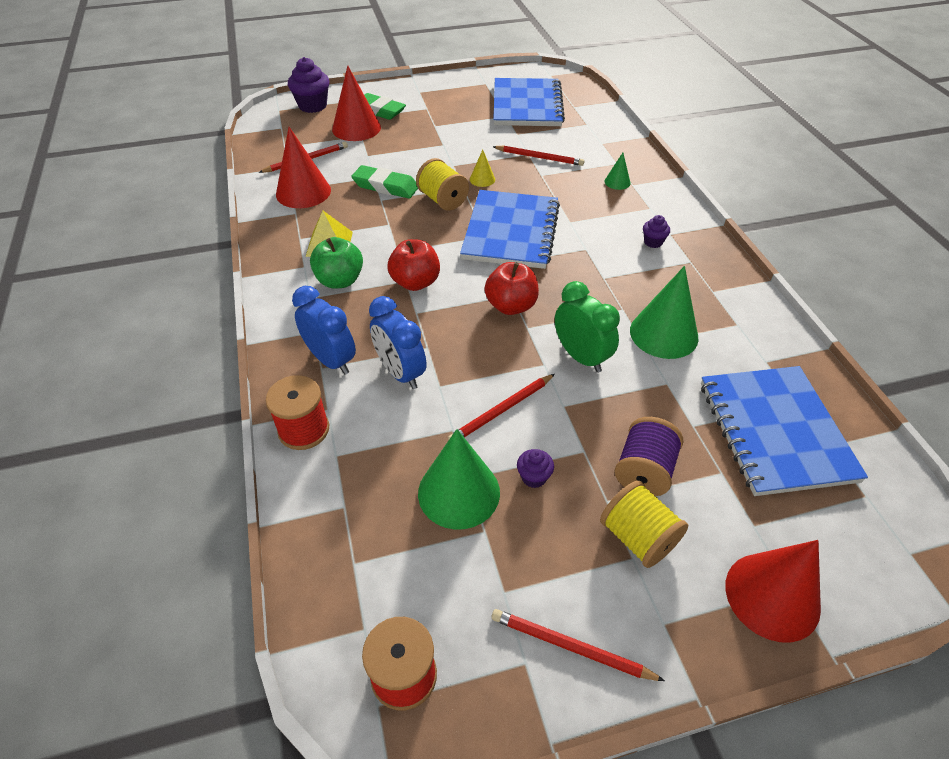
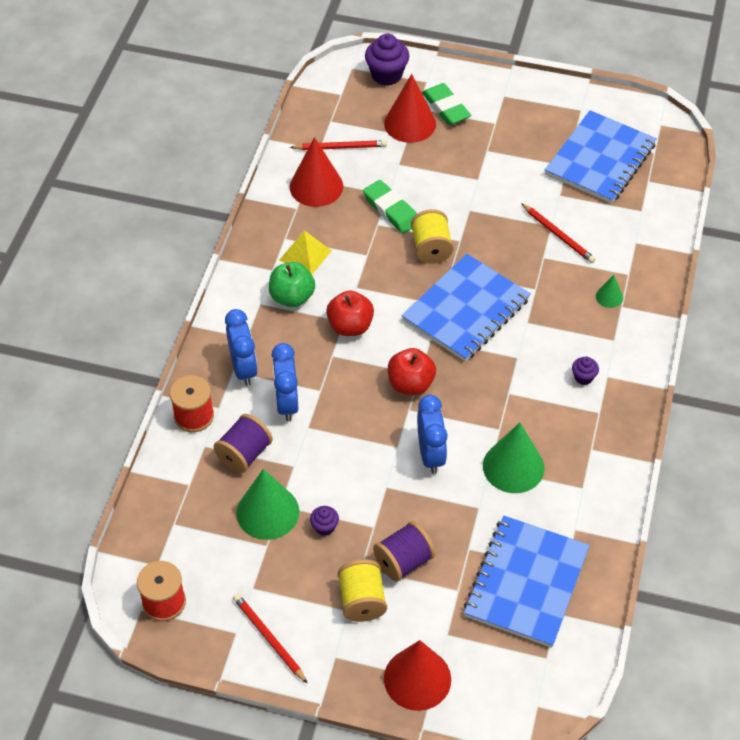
camera: 30 degrees right, 5 degrees up
red pencil [448,374,555,440] -> none
yellow cone [470,150,495,187] -> none
green clock [555,281,620,373] -> blue clock [417,395,448,474]
none -> purple spool [214,414,273,473]

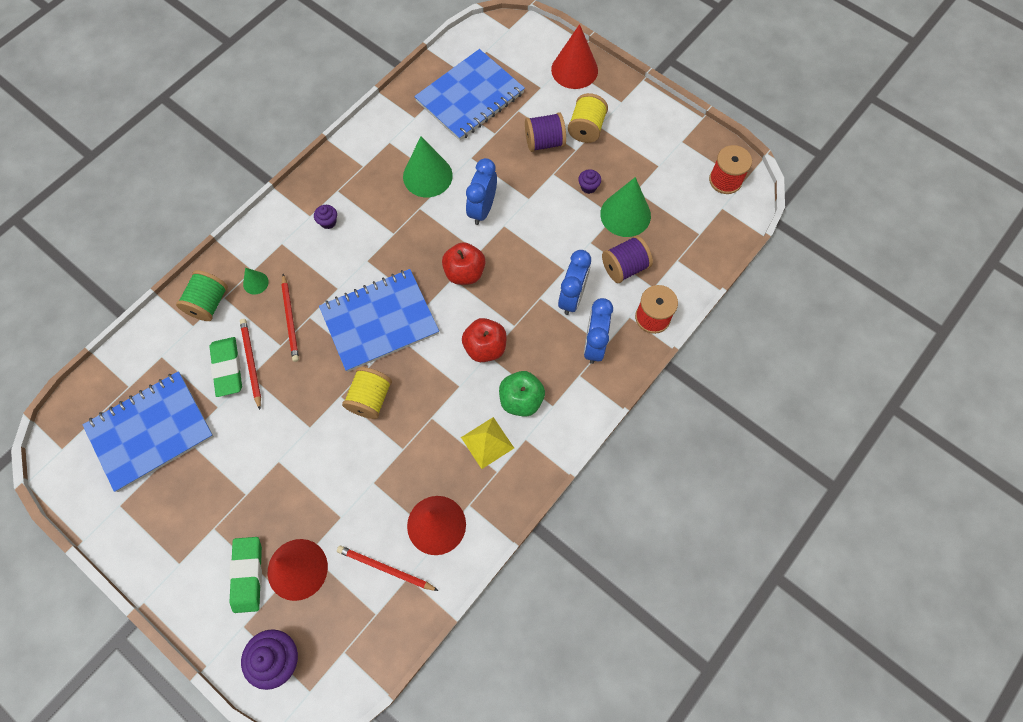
camera: 155 degrees left, 15 degrees up
red pencil [233,594,308,684] -> red pencil moved to [281,274,299,362]
green eraser [363,180,417,234] -> green eraser moved to [210,337,242,397]
none -> green spool [176,270,228,321]

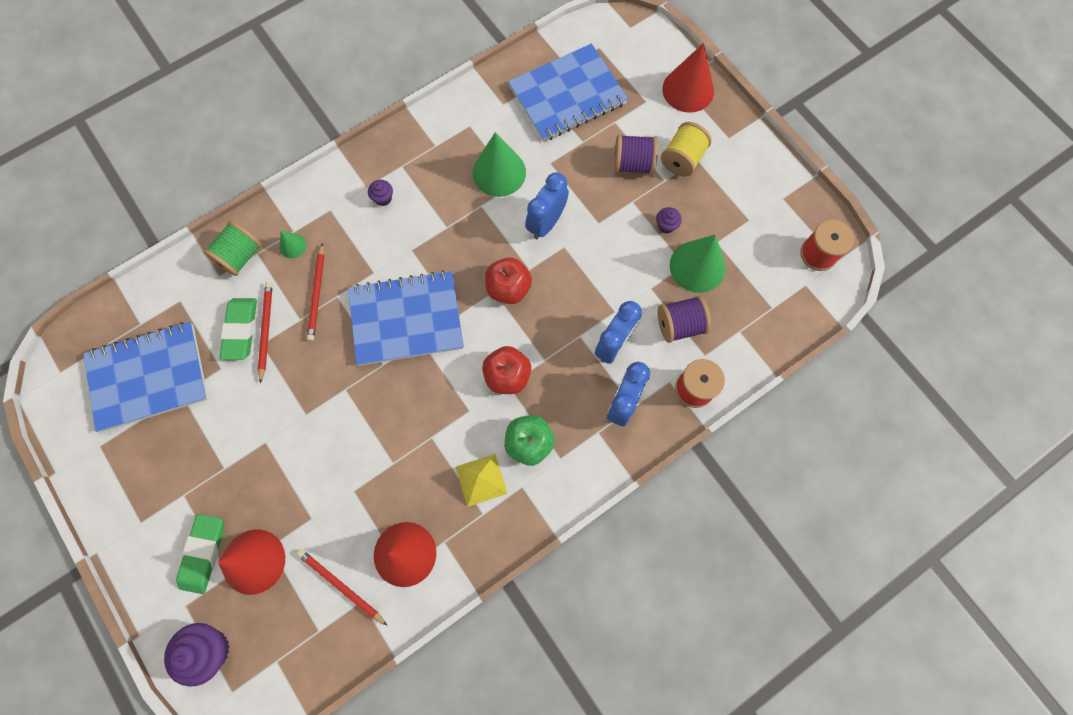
camera: 15 degrees right, 5 degrees up
yellow spool [342,367,392,419] -> none

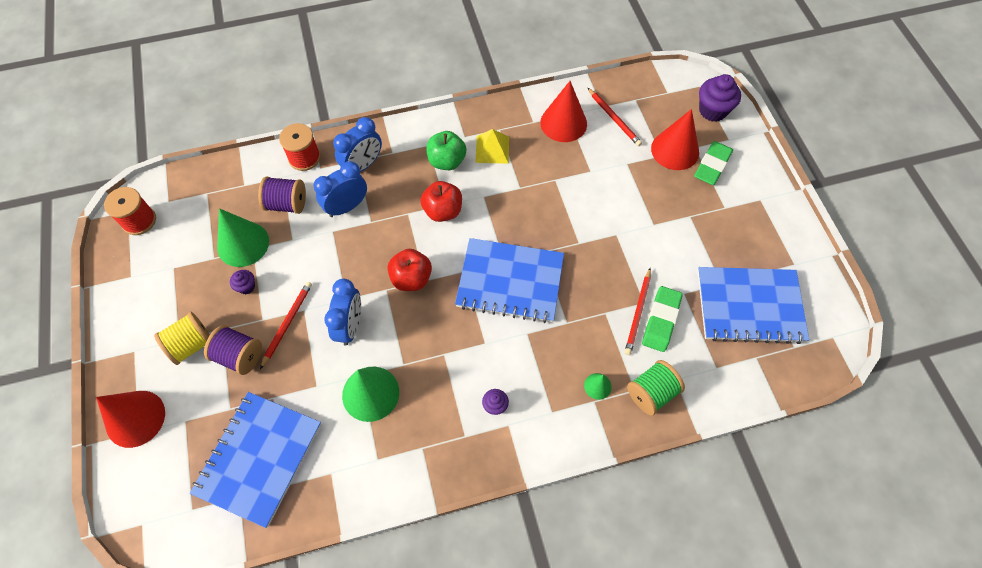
camera: 160 degrees left, 10 degrees down
red pencil [307,243,324,341] -> red pencil moved to [260,282,312,369]
blue notebook [508,43,628,142] -> blue notebook turned 60 degrees counterclockwise [190,392,321,528]
blue clock [525,173,569,239] -> blue clock turned 45 degrees counterclockwise [324,279,361,346]

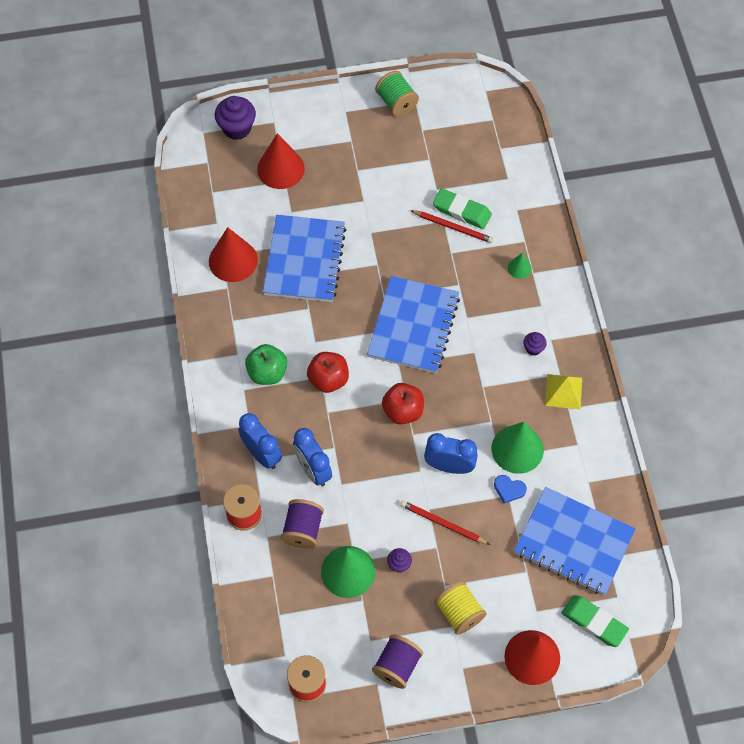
camera: 85 degrees left, 0 degrees up
purple spool [204,325,262,375] -> purple spool moved to [372,634,423,689]
yellow pyramid [475,129,509,164] -> yellow pyramid moved to [545,374,582,409]
red pencil [588,88,642,146] -> none
green spool [627,360,685,415] -> green spool moved to [375,71,419,117]
green eraser [694,141,733,185] -> green eraser moved to [561,595,629,647]
blue notebook [698,267,809,344] -> blue notebook moved to [263,215,346,302]
none -> blue heart [494,475,527,504]

